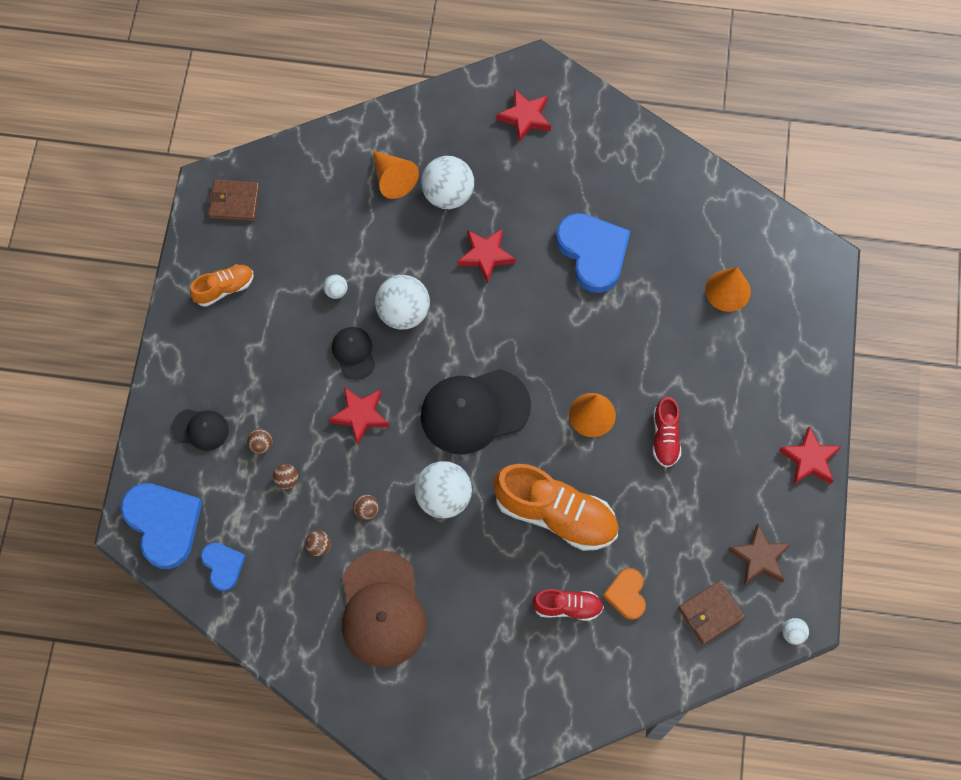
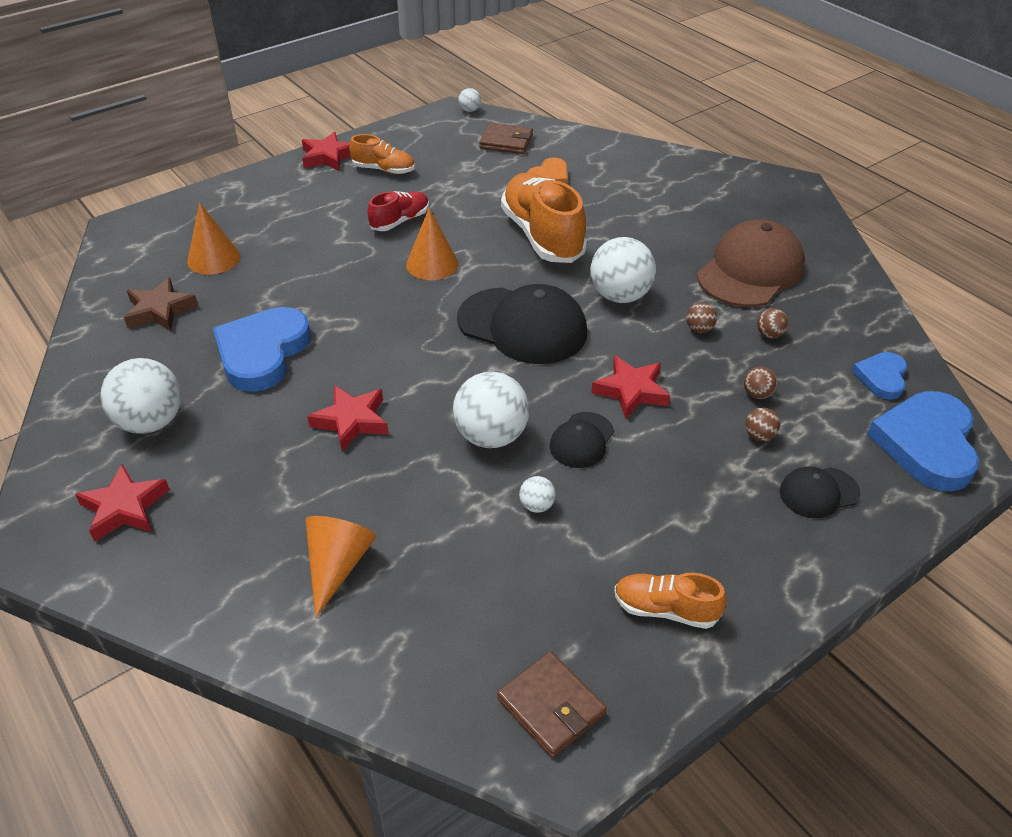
camera: 135 degrees left, 25 degrees down
black cap [172,409,229,451] -> black cap turned 75 degrees counterclockwise [780,467,861,519]
white ball [421,156,474,209] -> white ball moved to [100,358,181,434]
red shoe [532,589,604,621] -> none
brown star [728,524,791,585] -> brown star moved to [124,277,198,331]
none -> orange shoe [349,134,415,174]

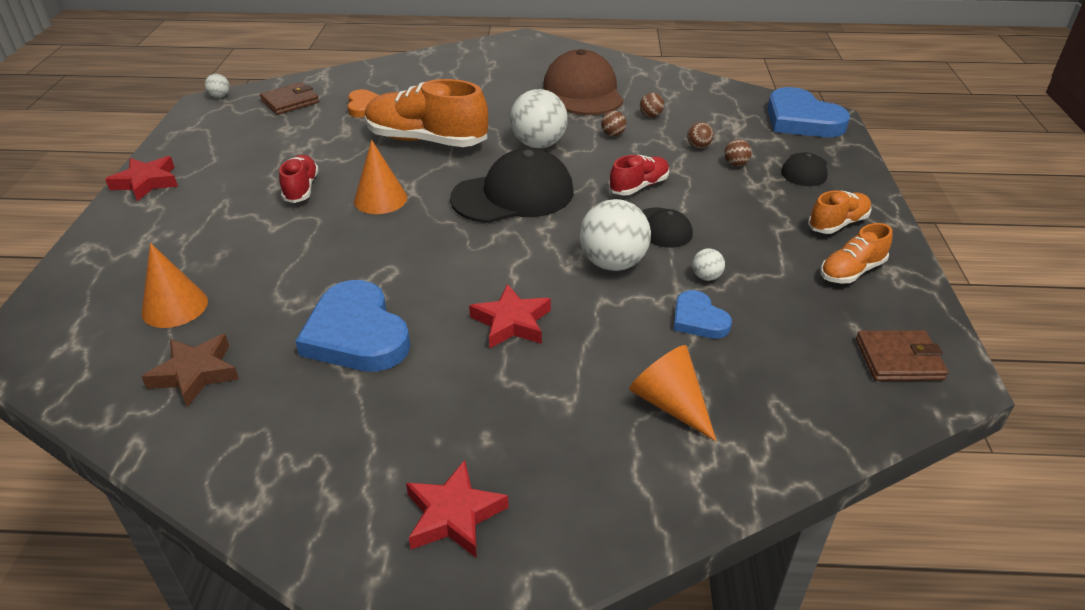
camera: 50 degrees left, 5 degrees down
white ball [100,358,181,434] -> none
orange shoe [349,134,415,174] -> orange shoe moved to [808,191,872,234]
red star [591,355,670,419] -> red shoe [609,155,669,196]
blue heart [852,352,907,400] -> blue heart moved to [674,290,732,339]

